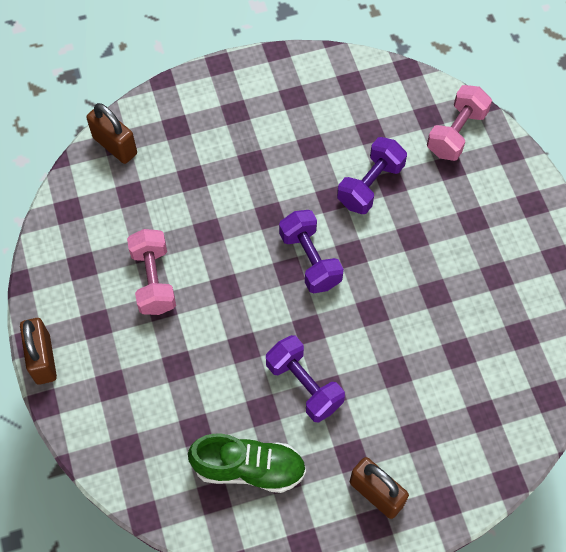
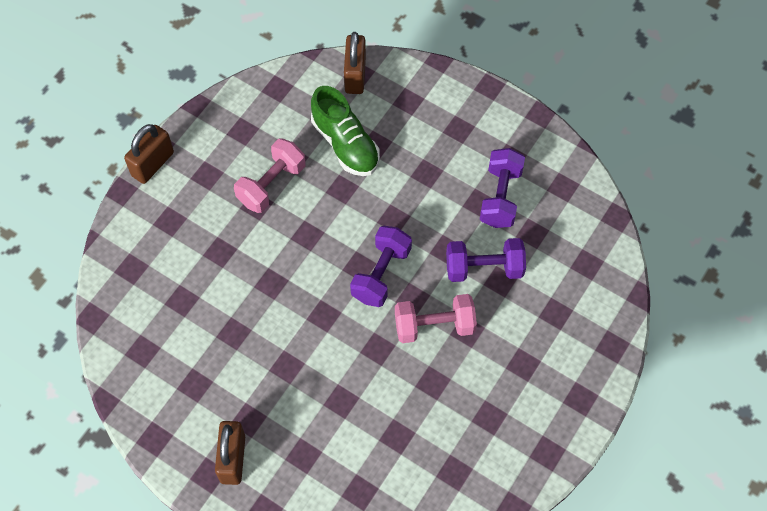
camera: 50 degrees right, 0 degrees up
green shoe [188,434,306,493] -> green shoe moved to [311,86,380,176]
purple dumbbell [266,335,345,423] -> purple dumbbell moved to [480,148,525,228]
pink dumbbell [427,85,492,161] -> pink dumbbell moved to [395,294,477,343]

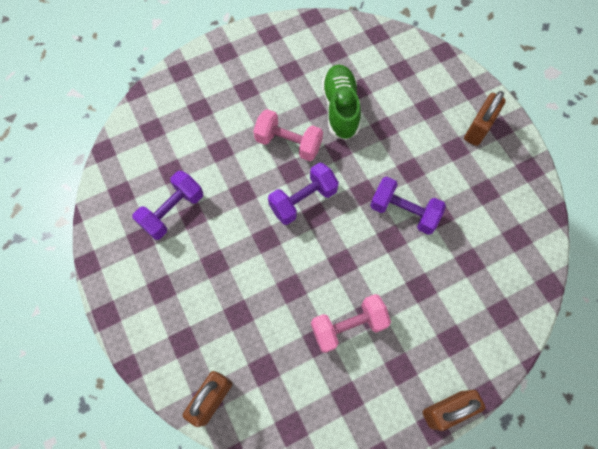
camera: 150 degrees left, 5 degrees up
green shoe [311,86,380,176] -> green shoe moved to [322,65,361,140]
purple dumbbell [446,238,526,282] -> purple dumbbell moved to [370,177,446,235]

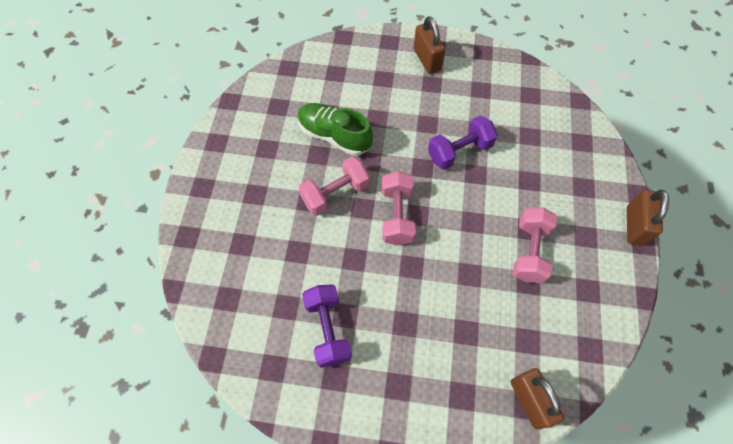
camera: 55 degrees left, 5 degrees down
purple dumbbell [268,162,339,225] -> pink dumbbell [382,171,416,245]

